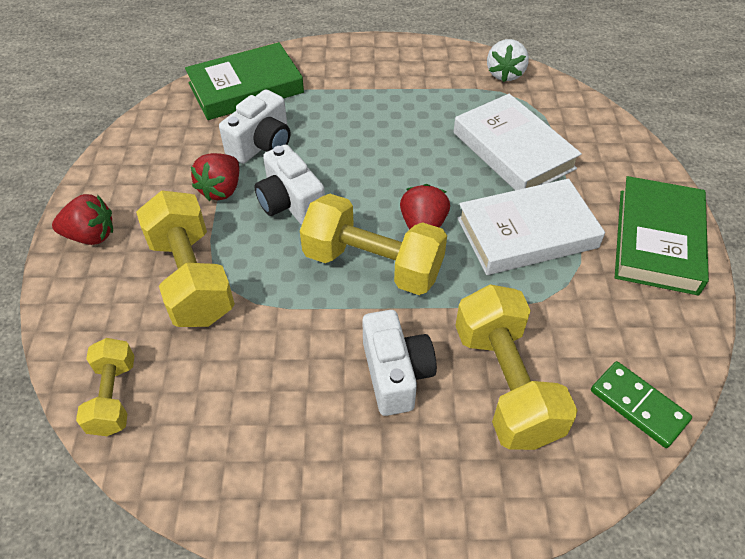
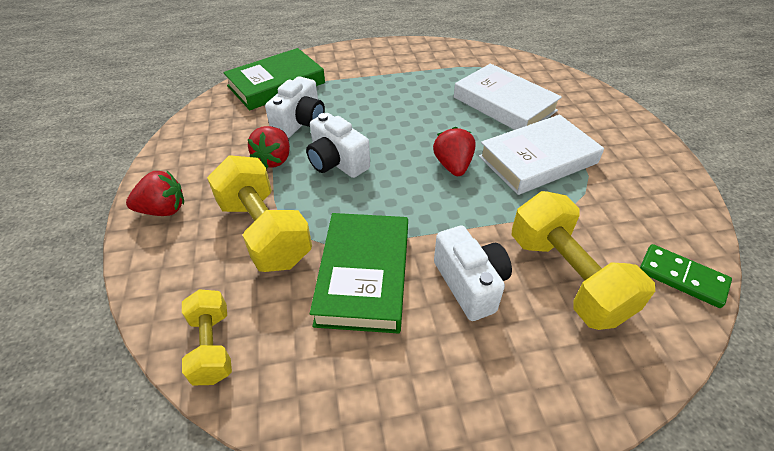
camera: 10 degrees left, 5 degrees down
yellow dumbbell [300,194,447,295] -> none
white strawberry [487,39,529,82] -> none
green book [615,176,709,295] -> green book moved to [310,213,408,334]

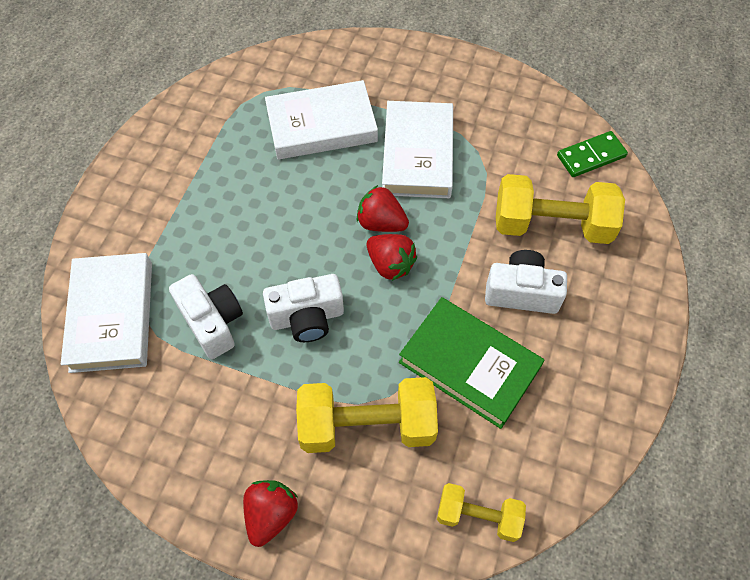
camera: 60 degrees left, 15 degrees up
green book [223,48,325,110] -> white book [61,253,152,373]
red strawberry [248,126,290,169] -> red strawberry moved to [367,234,417,281]

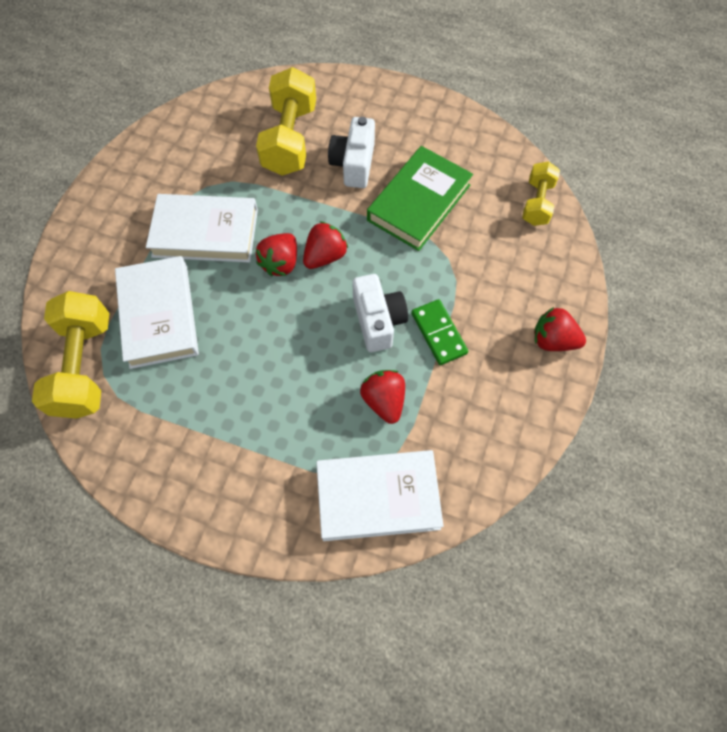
camera: 90 degrees left, 5 degrees up
white camera [169,274,243,359] -> red strawberry [360,370,405,424]
yellow dumbbell [296,377,438,453] -> yellow dumbbell moved to [32,291,109,419]
green domino [557,131,628,177] -> green domino moved to [412,299,468,365]

